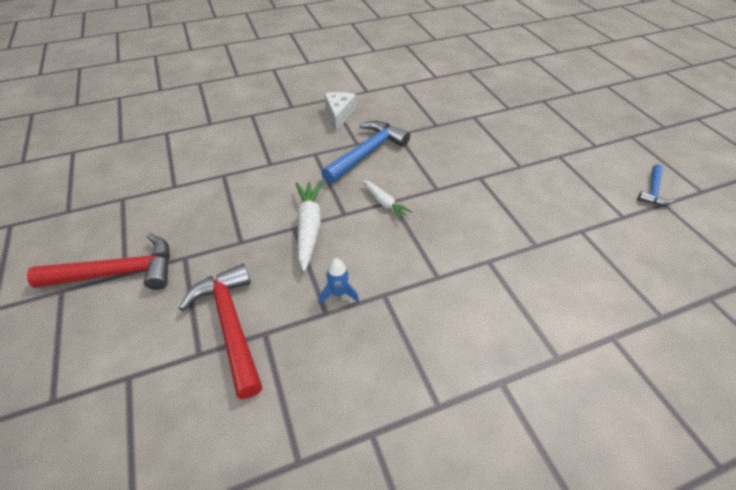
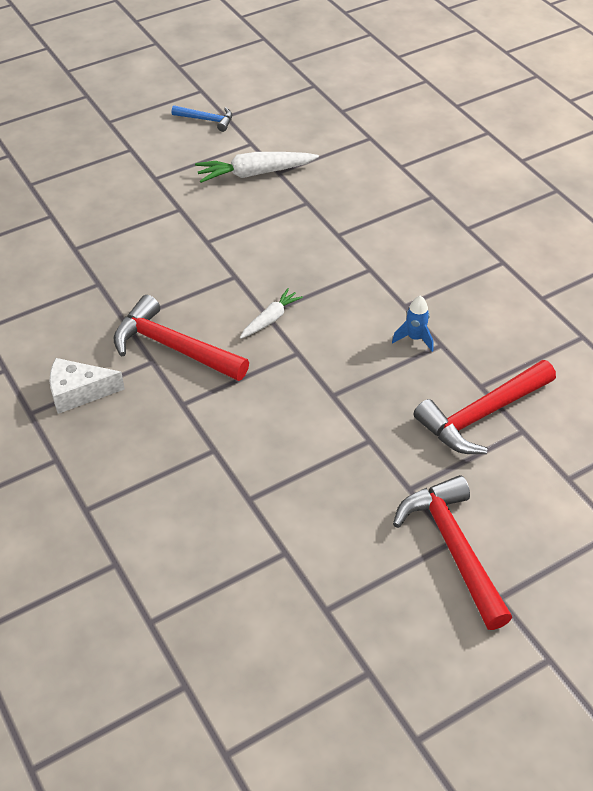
camera: 100 degrees left, 0 degrees up
white carrot [295,181,323,271] -> white carrot moved to [195,152,319,183]
blue hammer [321,121,410,184] -> red hammer [114,295,249,381]

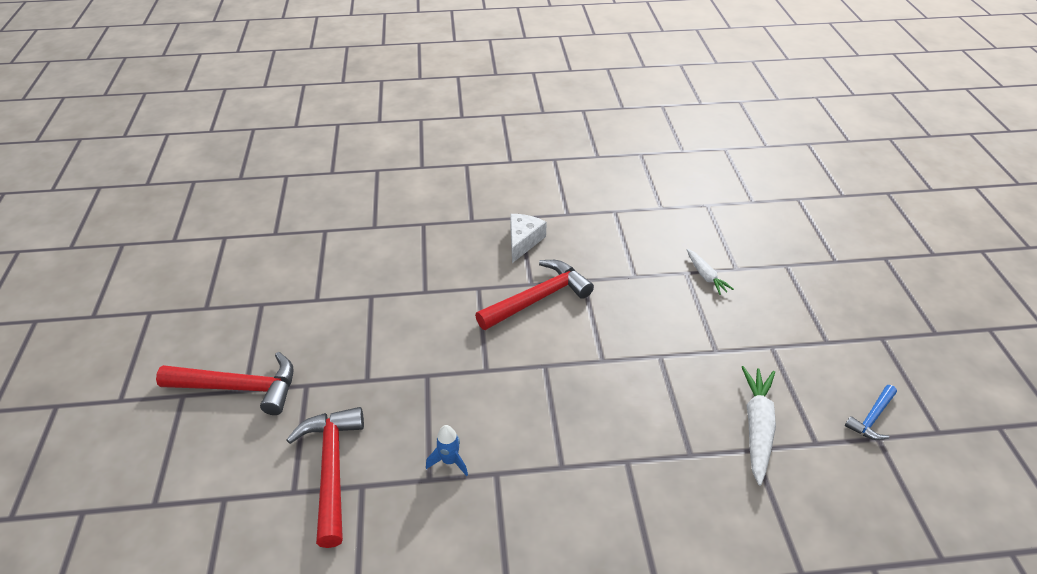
camera: 115 degrees right, 5 degrees down
white carrot [240,288,303,339] -> white carrot moved to [686,249,734,295]

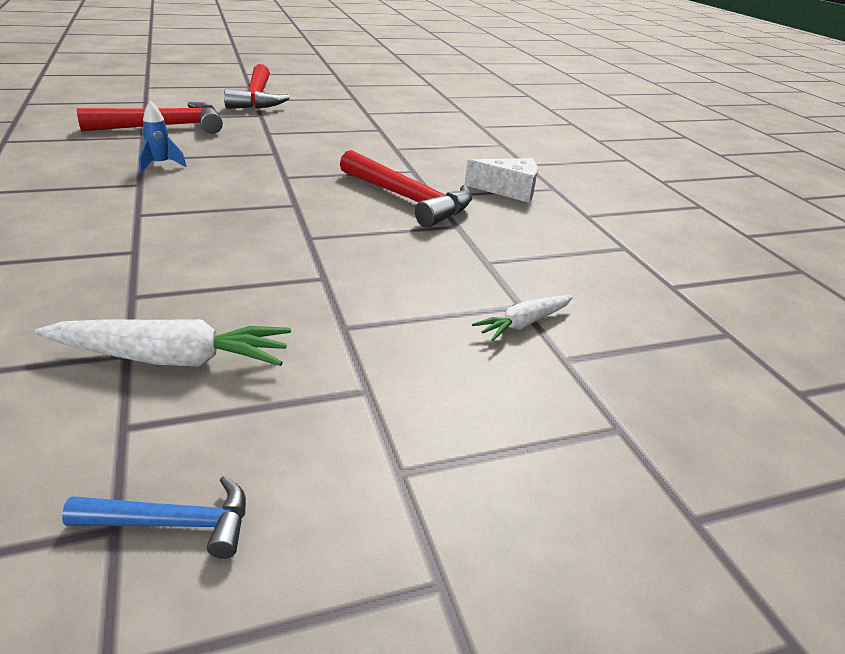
camera: 75 degrees right, 10 degrees down
blue hammer [845,385,897,440] -> blue hammer turned 150 degrees clockwise [62,475,246,559]

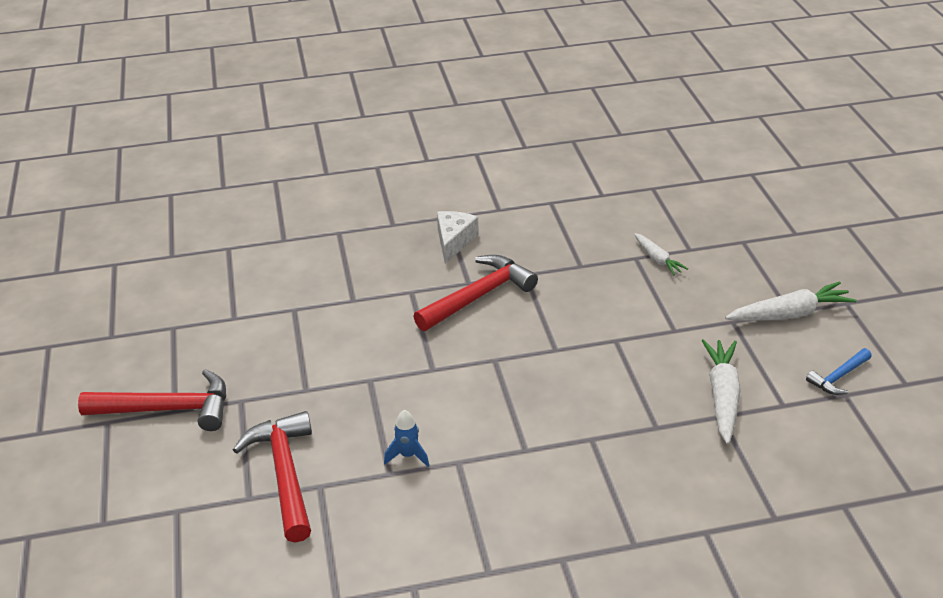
camera: 80 degrees left, 5 degrees up
blue hammer [62,475,246,559] -> blue hammer turned 135 degrees counterclockwise [806,348,872,395]
none -> white carrot [725,281,857,321]

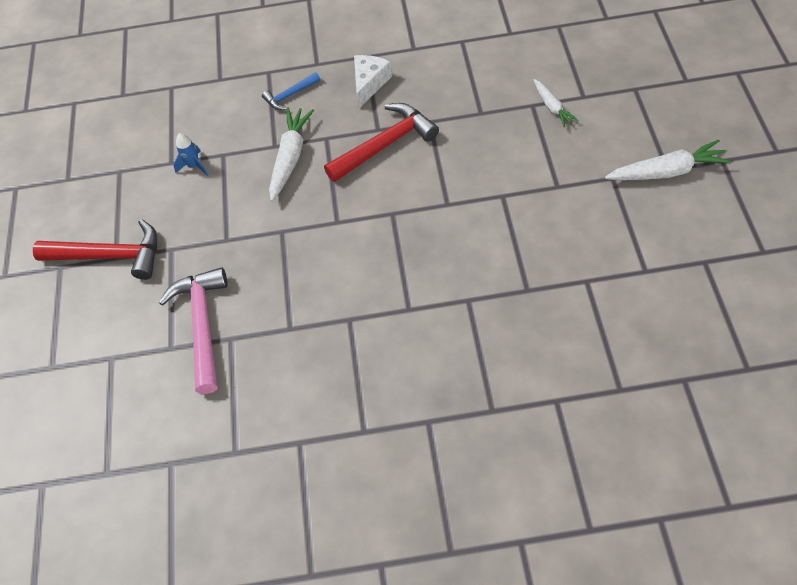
camera: 10 degrees right, 20 degrees up
red hammer [233,411,312,543] -> pink hammer [159,267,228,394]
blue rocket [384,410,429,467] -> blue rocket moved to [173,133,208,176]
white carrot [701,339,740,444] -> white carrot moved to [269,107,314,202]
blue hammer [806,348,872,395] -> blue hammer moved to [262,72,320,110]

